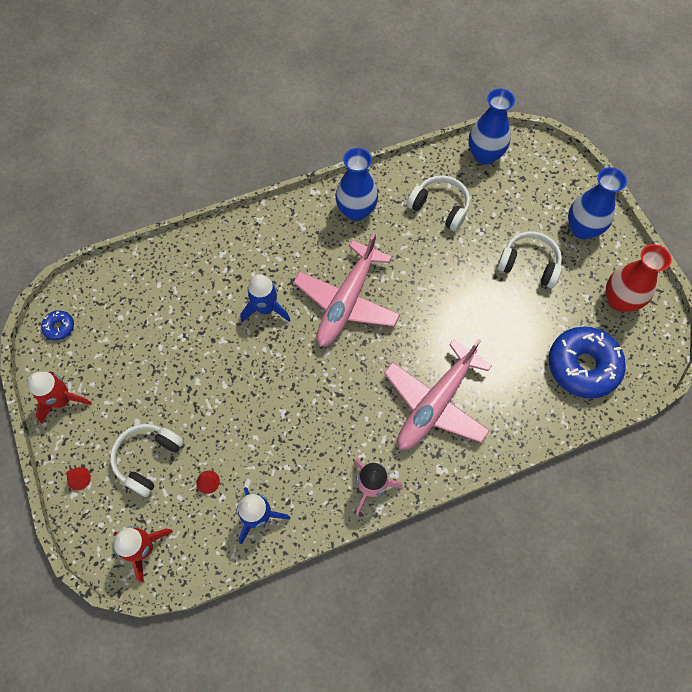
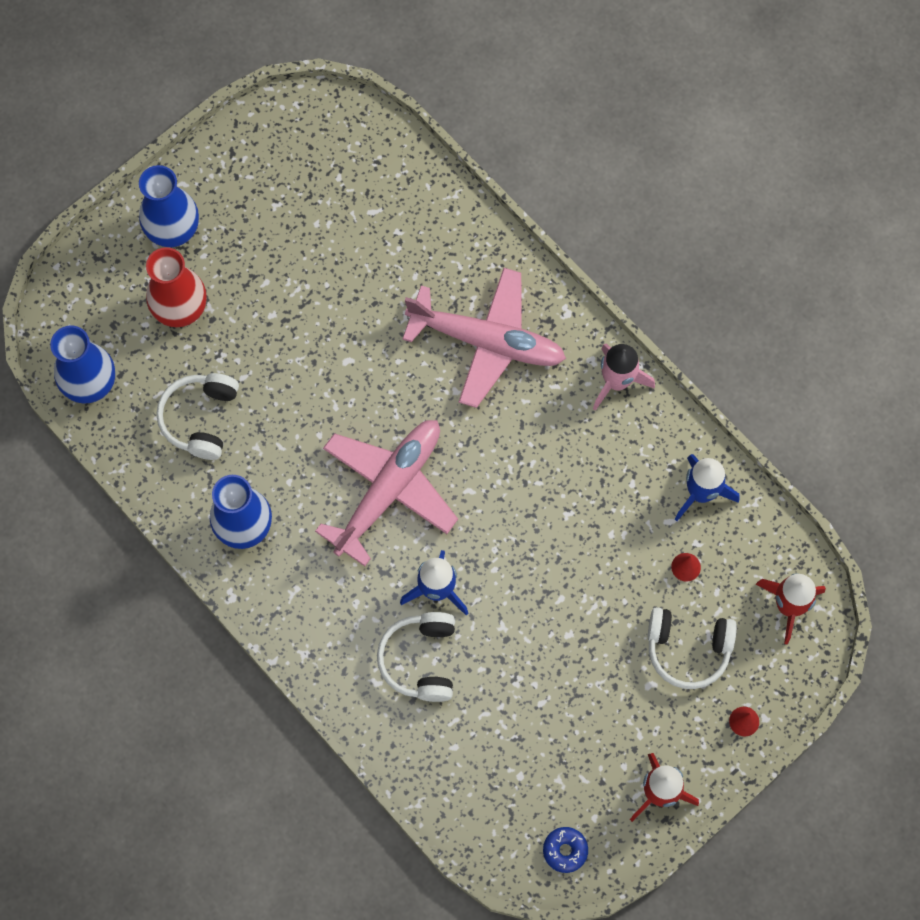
camera: 110 degrees left, 5 degrees up
pink plane [293,232,400,347] -> pink plane turned 60 degrees counterclockwise [315,420,458,566]
white headphones [497,232,562,288] -> white headphones moved to [377,612,455,702]
blue donut [549,327,626,399] -> none
red vase [606,244,672,312] -> red vase moved to [146,247,207,327]

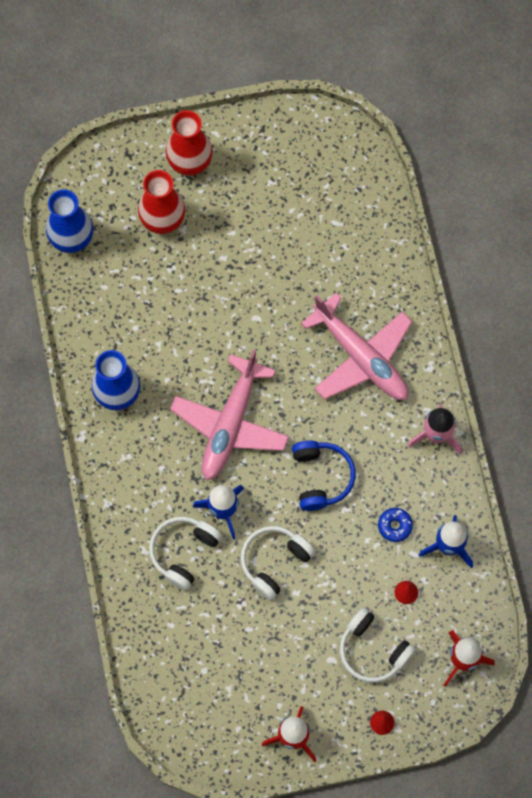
camera: 30 degrees right, 0 degrees up
blue vase [139,165,199,247] -> red vase [166,110,213,176]
white headphones [156,373,239,460] -> white headphones moved to [240,526,315,600]
pink plane [315,420,458,566] -> pink plane turned 135 degrees clockwise [170,349,289,481]
blue donut [543,827,588,873] -> blue donut moved to [378,508,413,542]
none -> blue headphones [292,440,356,511]

